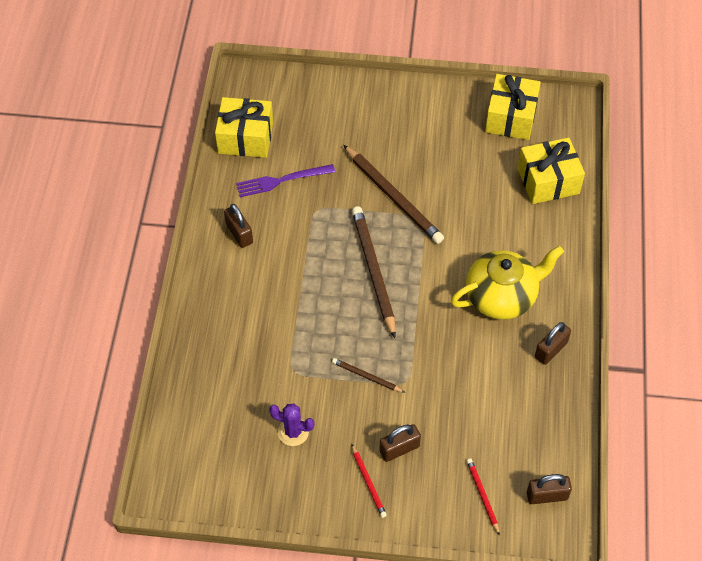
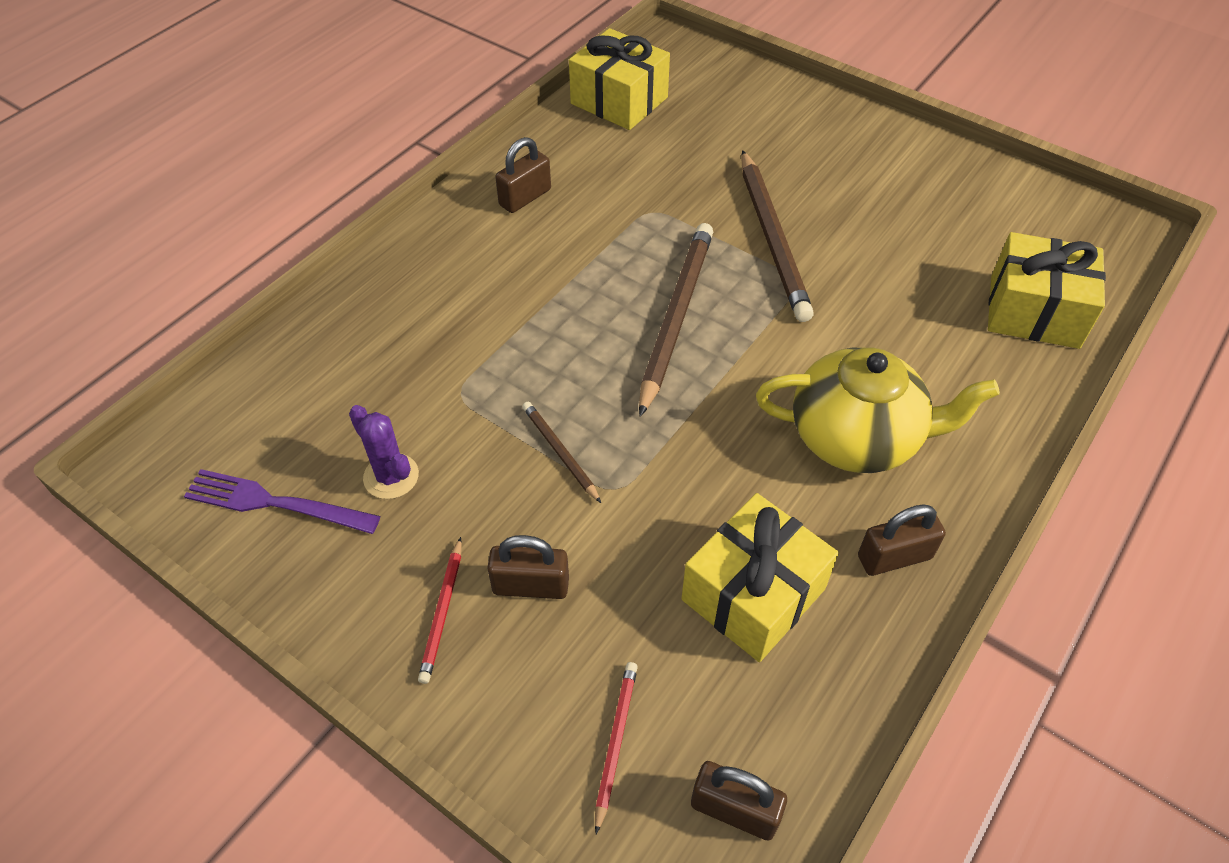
camera: 30 degrees right, 5 degrees down
brown padlock [224,204,253,248] -> brown padlock turned 45 degrees clockwise [495,137,551,213]
purple fork [236,164,335,197] -> purple fork moved to [184,469,380,534]
yellow gift [485,74,541,140] -> yellow gift moved to [681,493,839,662]

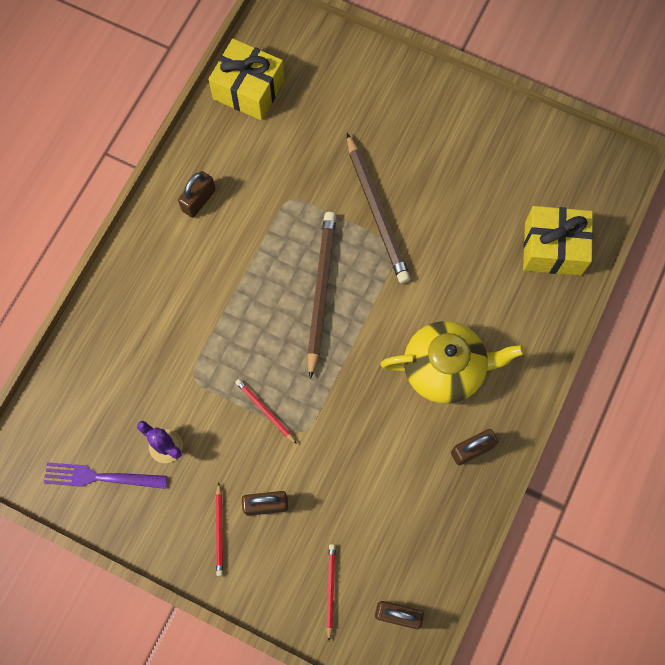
camera: 10 degrees left, 20 degrees up
brown pencil [522,402,601,503] -> red pencil [235,379,297,444]
yellow gift [681,493,839,662] -> none

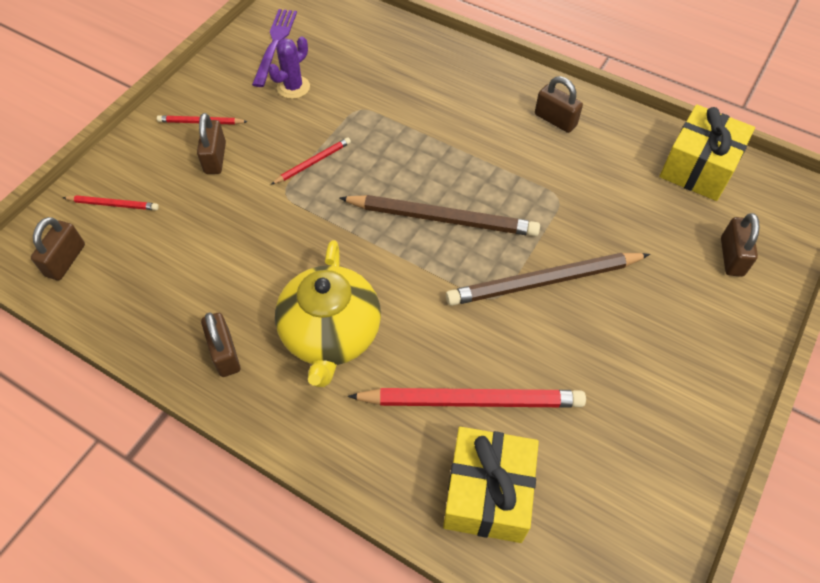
camera: 95 degrees right, 15 degrees down
none -> red pencil [348,388,586,408]
none -> brown padlock [721,213,760,277]

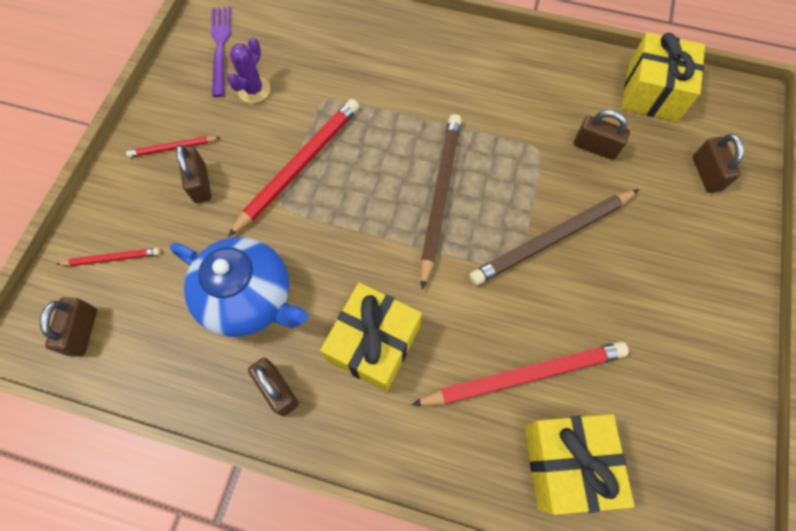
camera: 15 degrees left, 10 degrees up
red pencil [271,138,351,185] -> red pencil [228,99,359,237], size x2.03
yellow teapot [275,240,381,387] -> yellow gift [320,282,422,392]
brown pencil [339,195,540,236] -> brown pencil turned 75 degrees counterclockwise [420,114,462,290]
brown padlock [535,76,583,133] -> brown padlock moved to [574,110,630,160]
none -> blue teapot [170,237,308,337]

